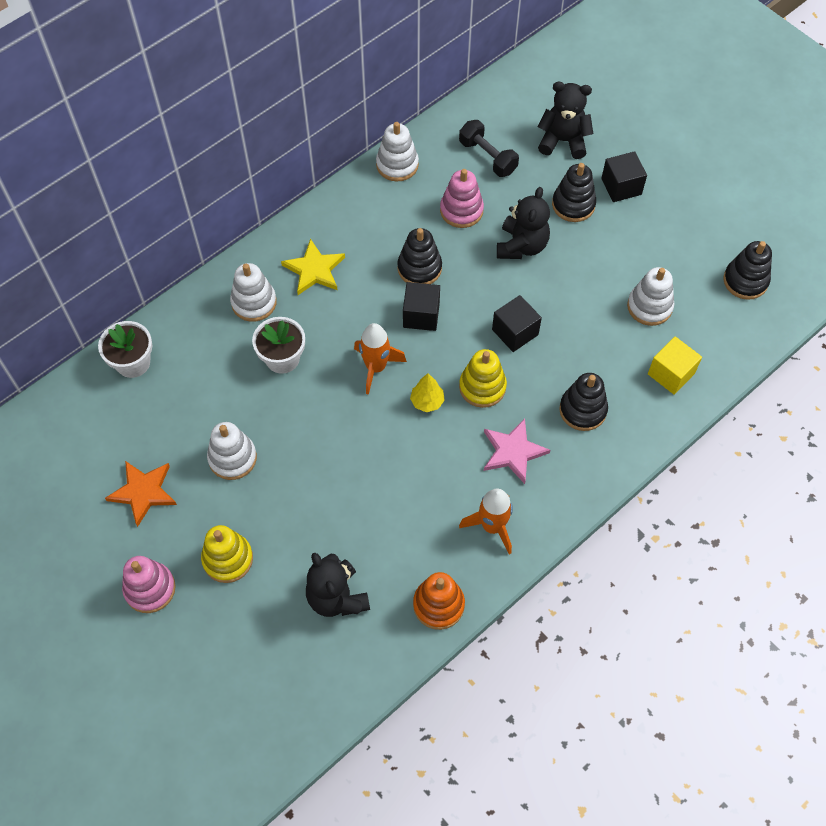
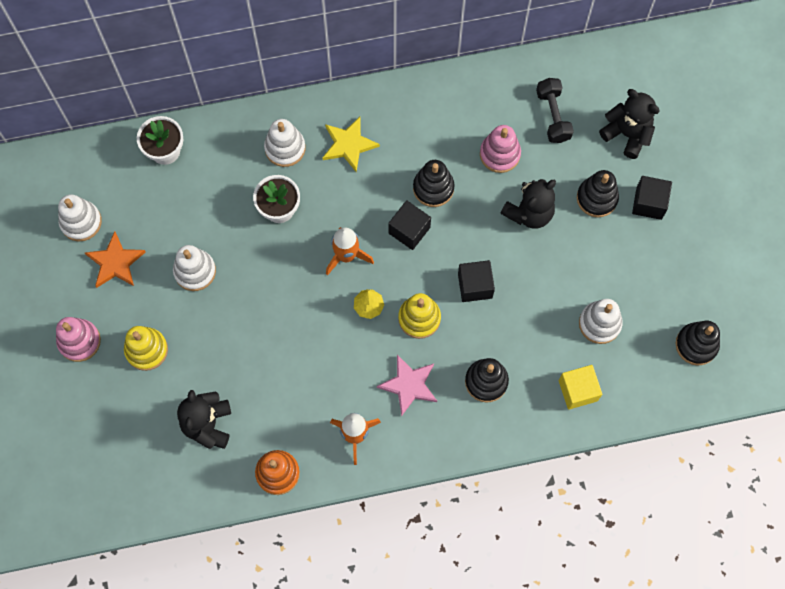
camera: 30 degrees right, 10 degrees up
white stacking toy [376,122,419,182] -> white stacking toy moved to [58,194,102,241]

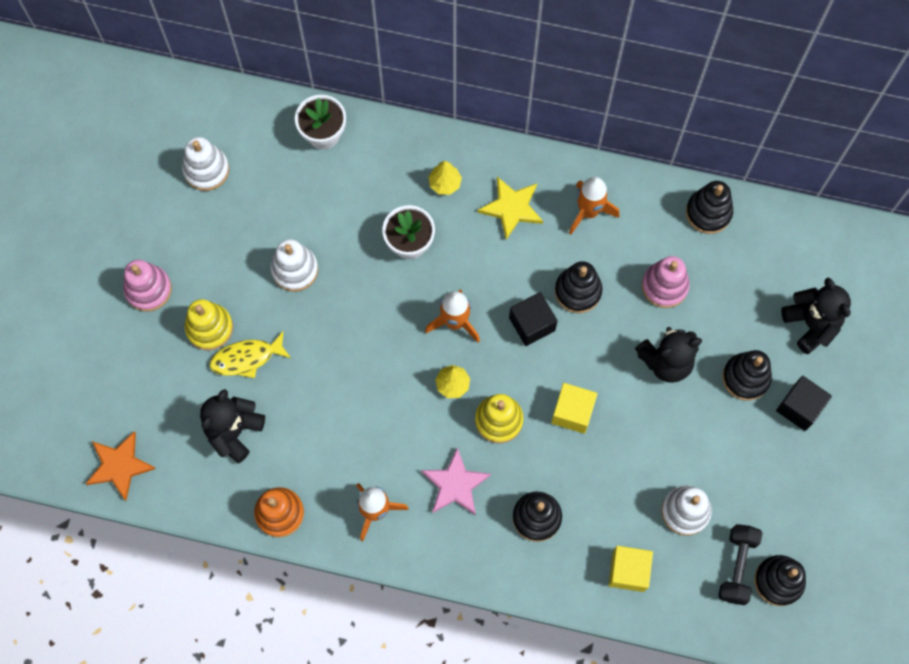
camera: 25 degrees right, 0 degrees up
orange star [85,231,146,288] -> orange star moved to [86,431,156,501]
white stacking toy [264,119,305,167] -> yellow tree [428,161,462,195]
black cube [458,260,495,302] -> yellow cube [551,383,598,434]
black dumbbell [536,78,574,143] -> black dumbbell moved to [718,524,762,605]
none -> yellow fish [210,331,291,378]
none -> orange rocket [569,177,619,235]
none -> black stacking toy [686,181,733,234]

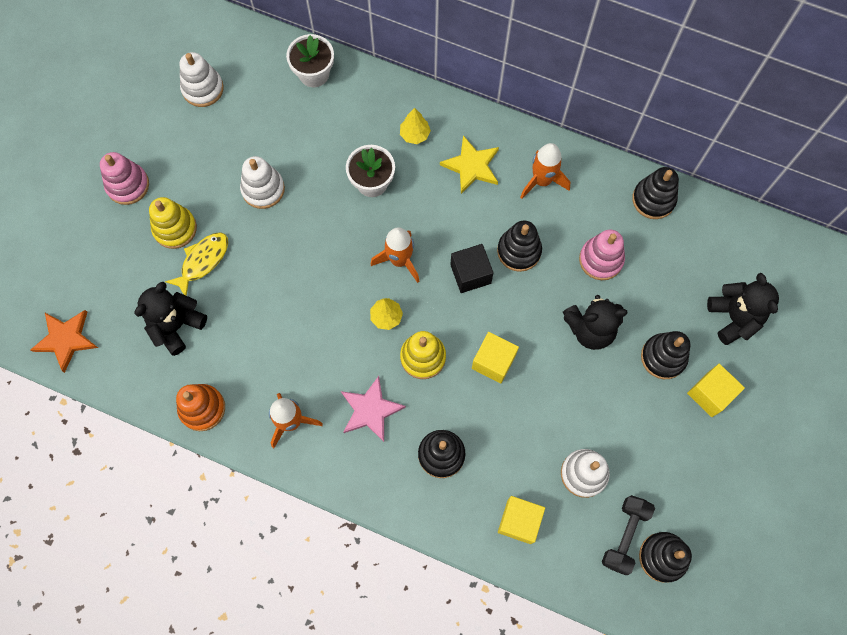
camera: 10 degrees right, 0 degrees up
yellow fish [210,331,291,378] -> yellow fish turned 135 degrees clockwise [165,232,228,296]
black cube [776,376,832,431] -> yellow cube [687,364,745,417]

